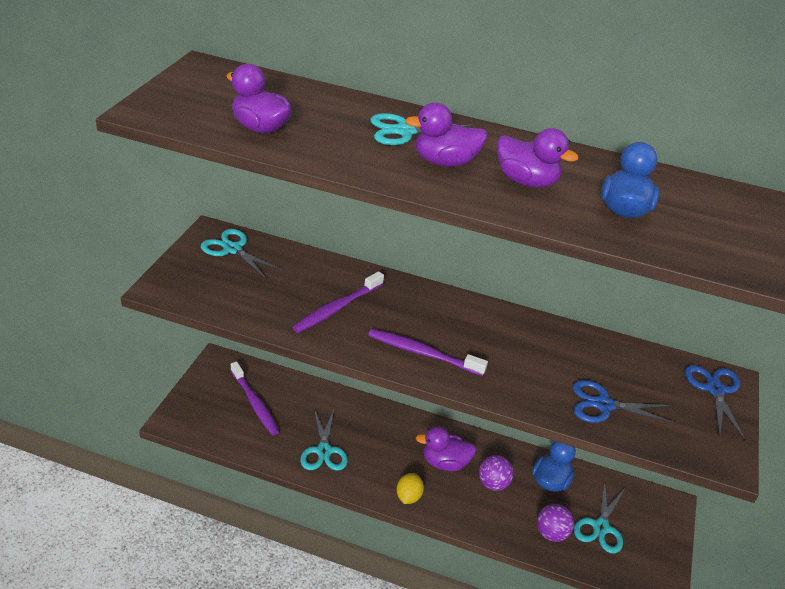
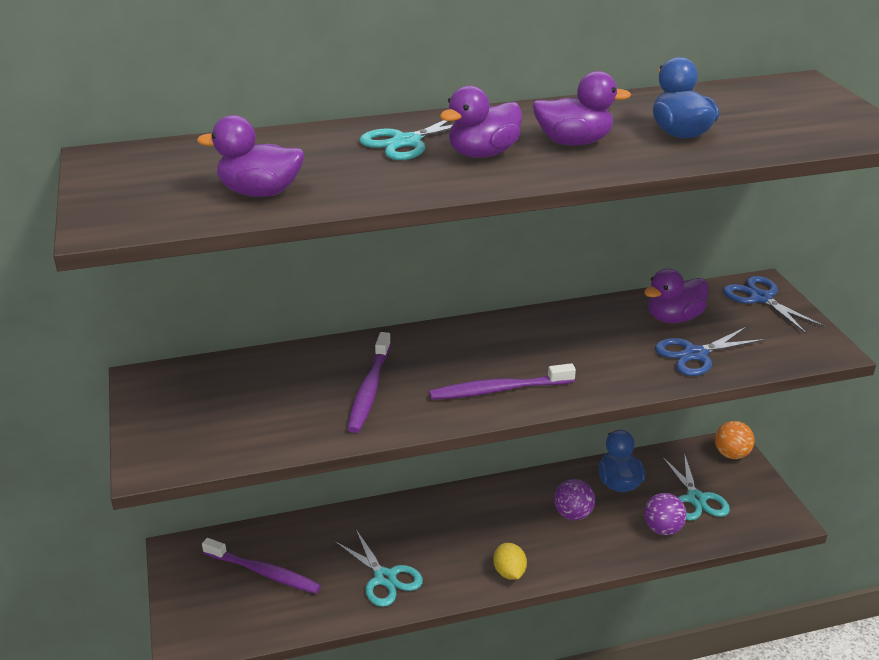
camera: 30 degrees left, 5 degrees down
turquoise scissors [201,229,283,279] -> none
purple duck [416,426,477,471] -> purple duck moved to [644,268,709,323]
none -> orange ball [715,421,755,459]

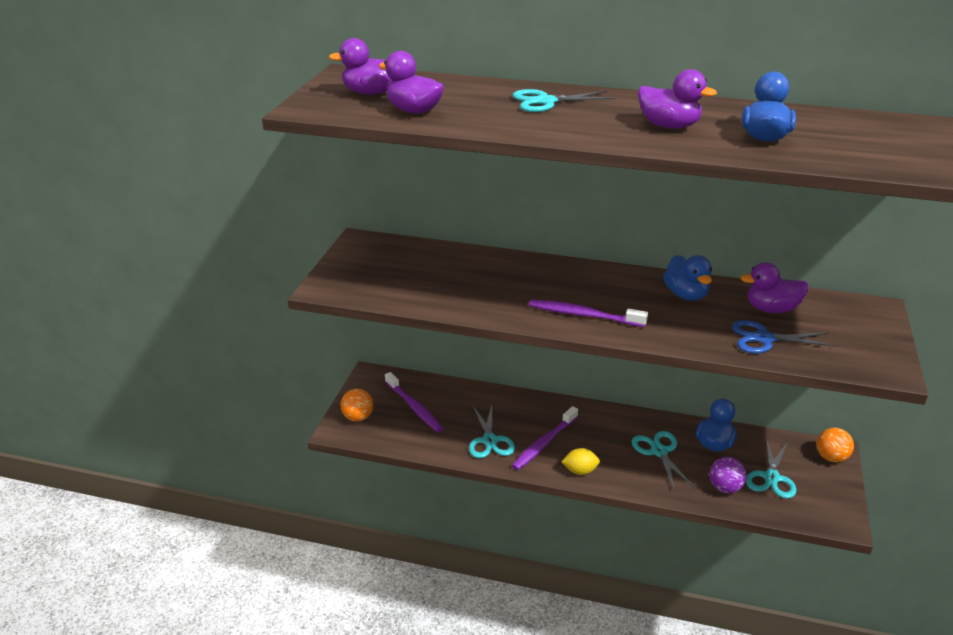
camera: 30 degrees right, 0 degrees up
purple toothbrush [348,332,391,433] -> purple toothbrush moved to [512,406,578,470]
purple duck [440,85,522,158] -> purple duck moved to [329,38,393,95]
yellow lemon [493,543,527,580] -> yellow lemon turned 75 degrees clockwise [562,448,600,475]
purple ball [554,479,595,521] -> turquoise scissors [632,431,695,491]
blue scissors [723,276,826,333] -> none
none -> orange ball [341,389,373,421]
none -> blue duck [663,255,712,301]

